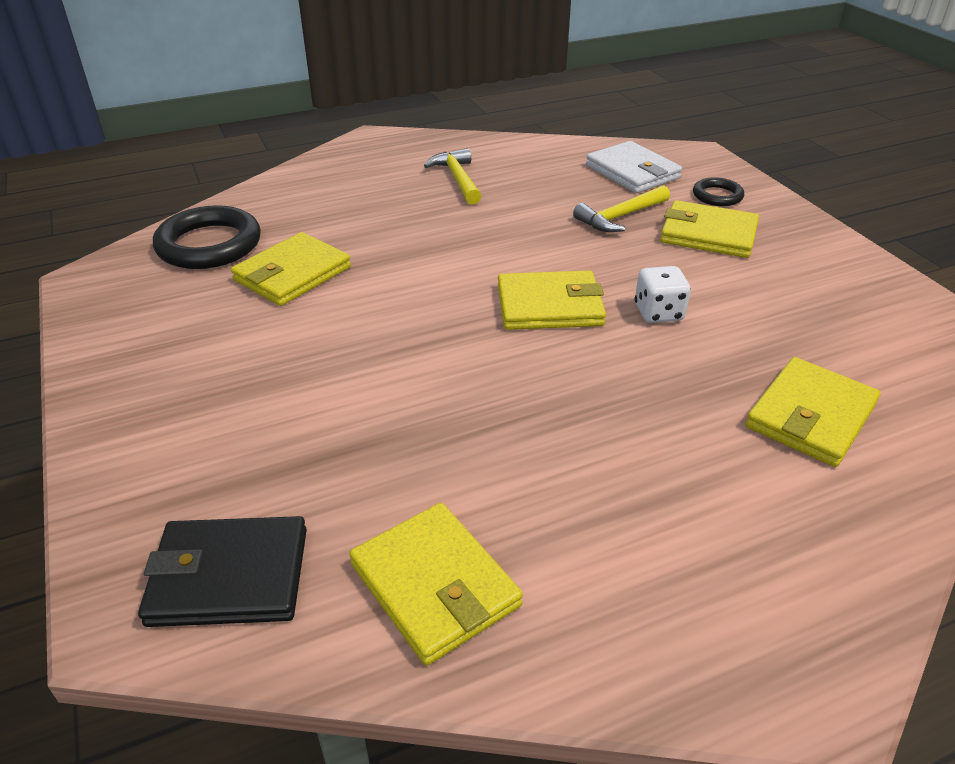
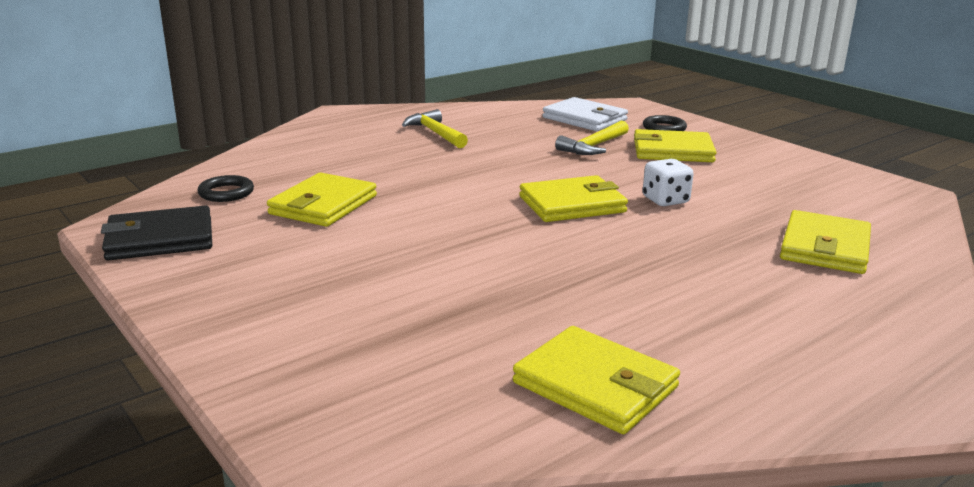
camera: 15 degrees left, 15 degrees down
black wallet [138,516,307,627] -> black wallet moved to [101,206,212,261]
black ring [153,205,261,269] -> black ring [197,175,254,202], size x0.53

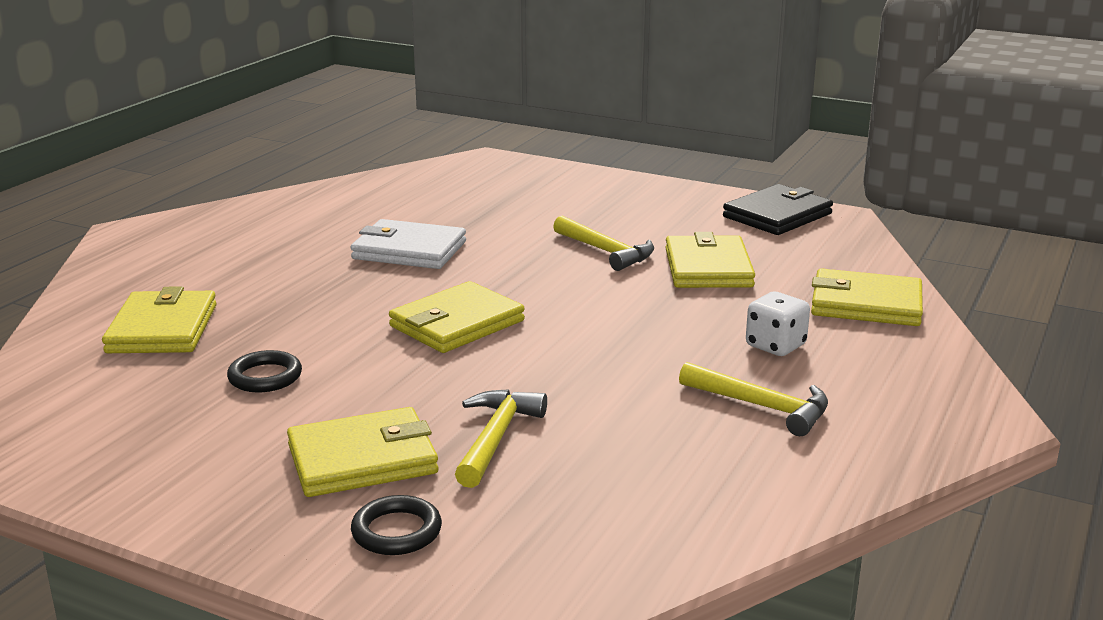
camera: 155 degrees right, 0 degrees up
black ring [197,175,254,202] -> black ring moved to [227,350,302,392]
yellow wallet [513,326,680,434] -> yellow wallet moved to [811,268,923,326]
white wallet [543,97,628,131] -> white wallet moved to [351,219,466,269]
white dice [643,159,694,206] -> white dice moved to [746,292,810,356]
none -> yellow hammer [553,216,654,271]

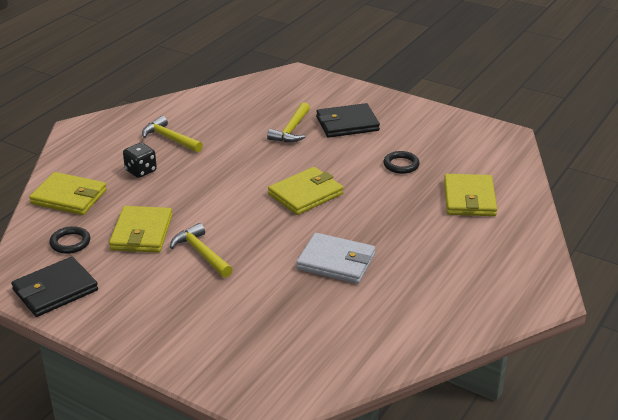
camera: 175 degrees left, 10 degrees up
yellow wallet [287,407,438,497] -> black wallet [316,103,380,138]
black ring [351,495,442,555] -> black ring moved to [49,226,90,254]
white dice [746,292,810,356] -> black dice [123,143,157,178]

